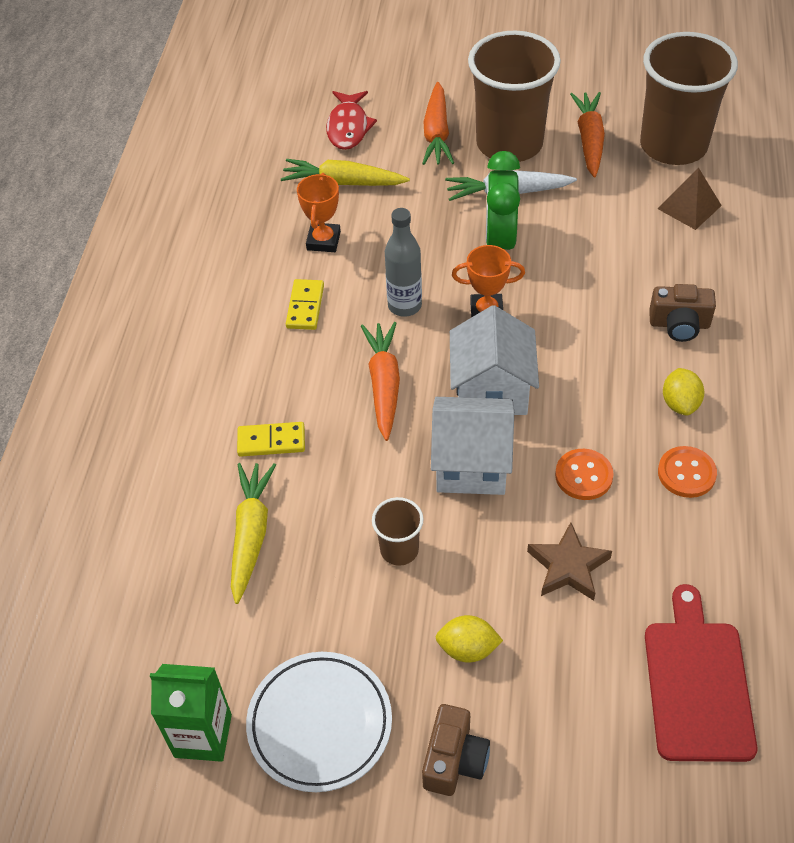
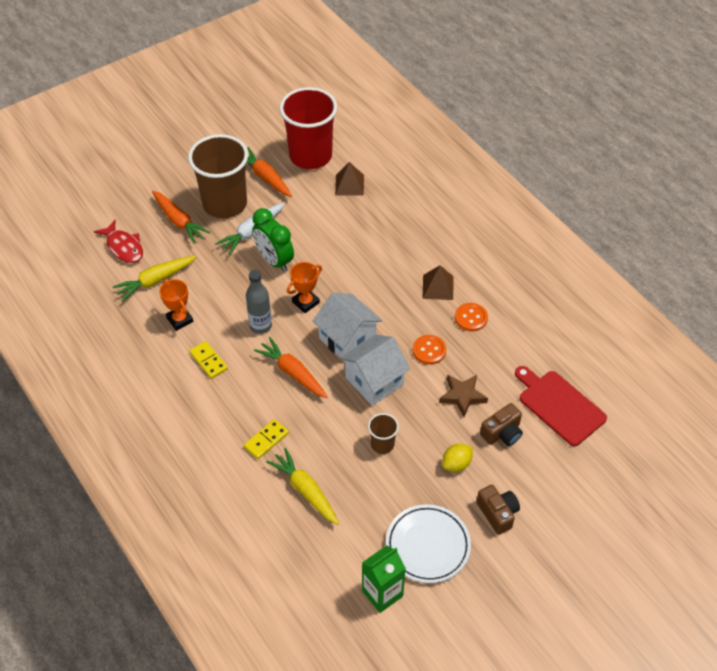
camera: 45 degrees left, 0 degrees up
brown cup [640,32,738,165] -> red cup [279,87,337,169]
brown camera [649,284,716,342] -> brown camera moved to [480,403,523,446]
yellow lemon [663,368,704,415] -> brown pyramid [422,265,453,300]

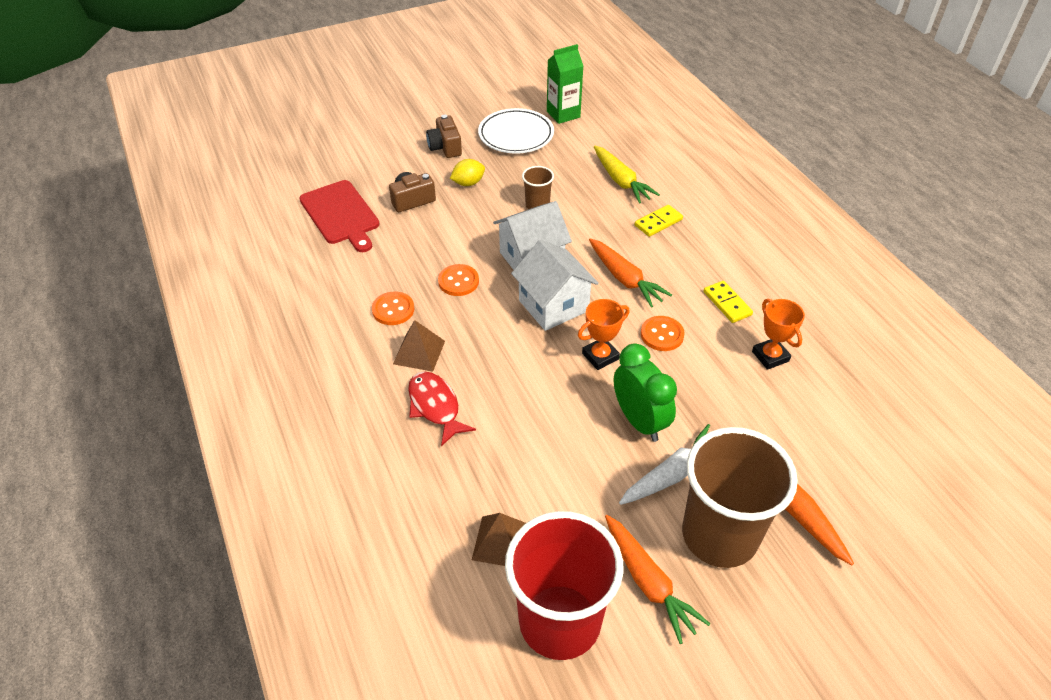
camera: 170 degrees left, 5 degrees down
red fish [94,220,143,263] -> red fish moved to [408,371,476,446]
yellow carrot [113,256,196,301] -> none
grey bottle [246,270,272,334] -> orange button [641,316,685,351]
brown star [439,375,488,417] -> none

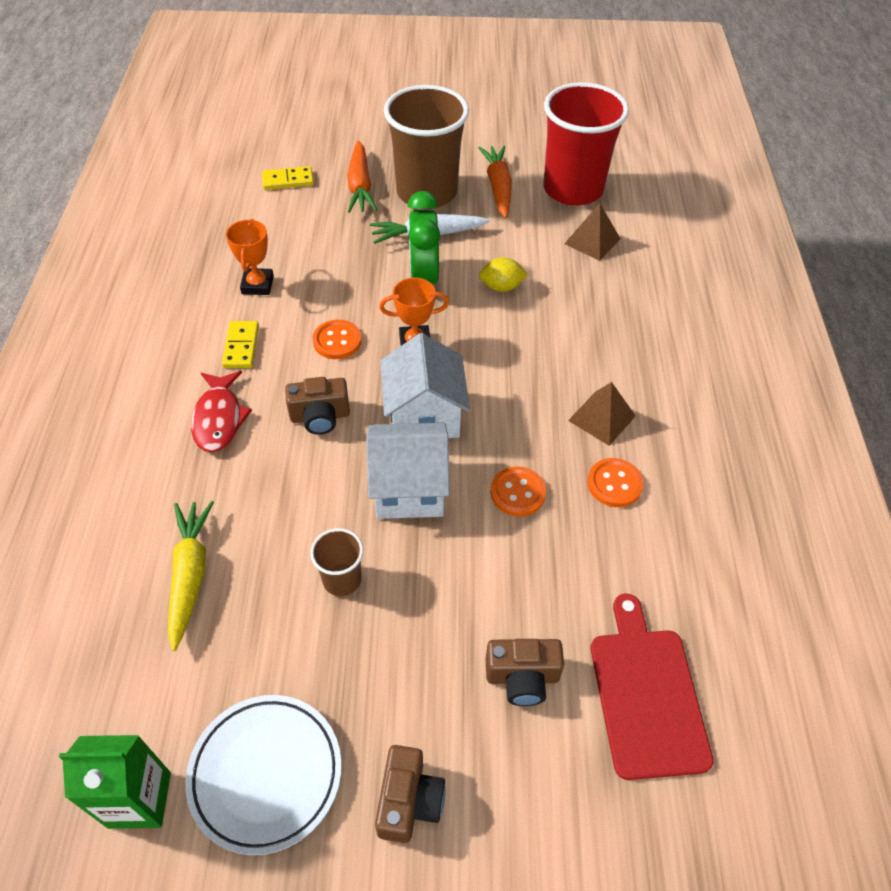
camera: 155 degrees left, 5 degrees up
red fish [408,371,476,446] -> red fish moved to [191,371,252,452]
yellow lemon [450,159,485,186] -> yellow lemon moved to [479,257,528,292]
orange carrot [589,238,672,308] -> brown camera [285,377,350,435]
yellow domino [635,205,683,237] -> yellow domino moved to [262,166,314,190]

